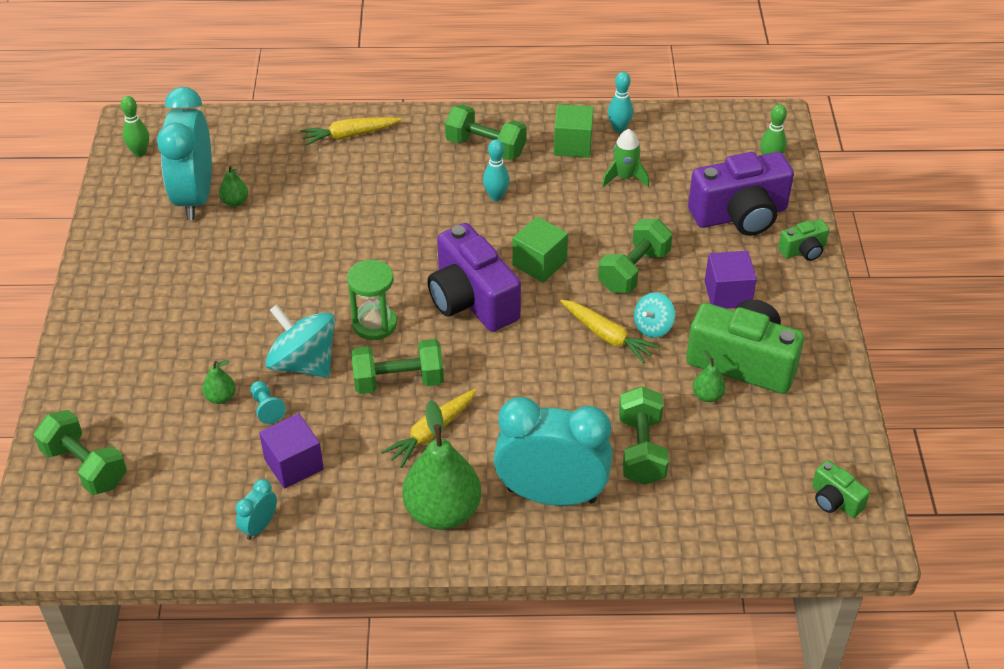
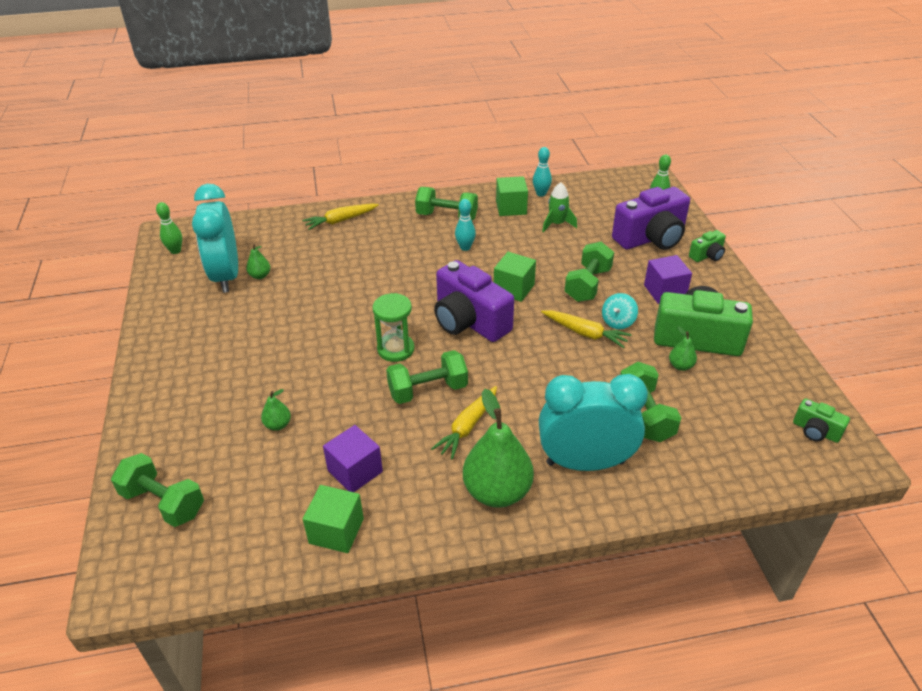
camera: 10 degrees left, 5 degrees down
turquoise clock [236,479,277,540] -> green cube [303,485,364,553]
turquoise pawn [250,381,286,424] -> none
turquoise spinning top [265,305,335,378] -> none

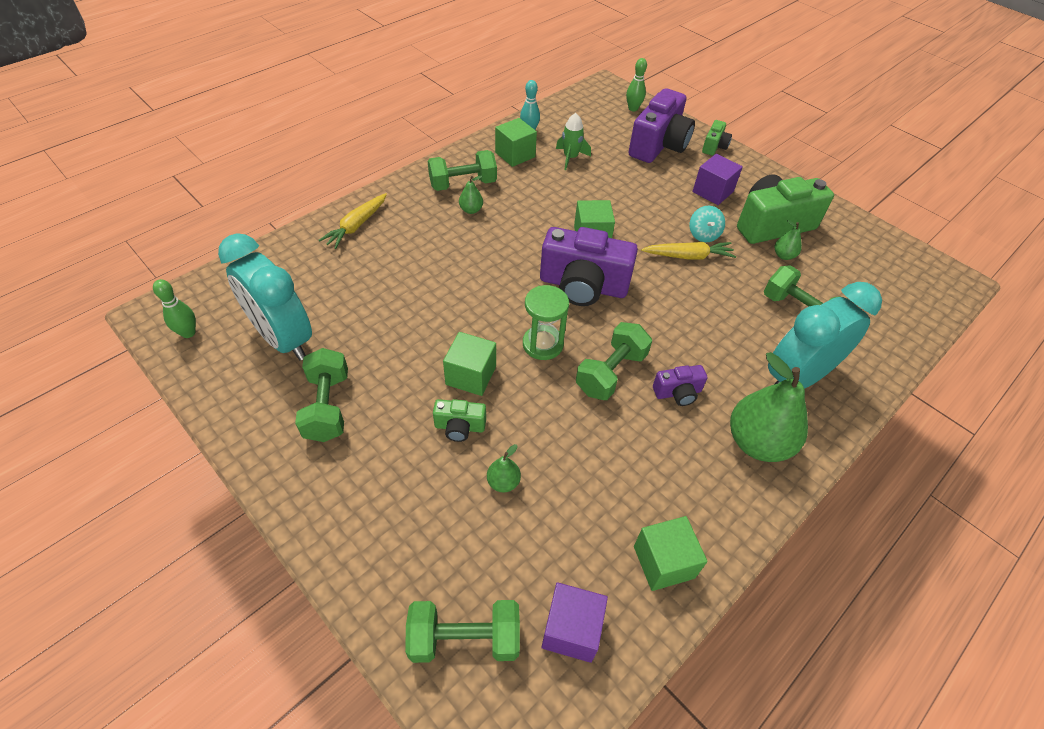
camera: 35 degrees left, 10 degrees up
green pear [246,244,270,279] -> green pear moved to [459,176,483,214]
purple cube [323,425,383,492] -> purple cube moved to [541,582,608,663]
yellow carrot [431,386,497,460] -> purple camera [653,365,707,406]
turquoise bowling pin [455,199,476,251] -> none
green dumbbell [565,242,614,302] -> green dumbbell moved to [295,348,348,442]
green camera [793,398,850,443] -> green camera moved to [433,399,486,442]
none -> green cube [443,332,496,396]

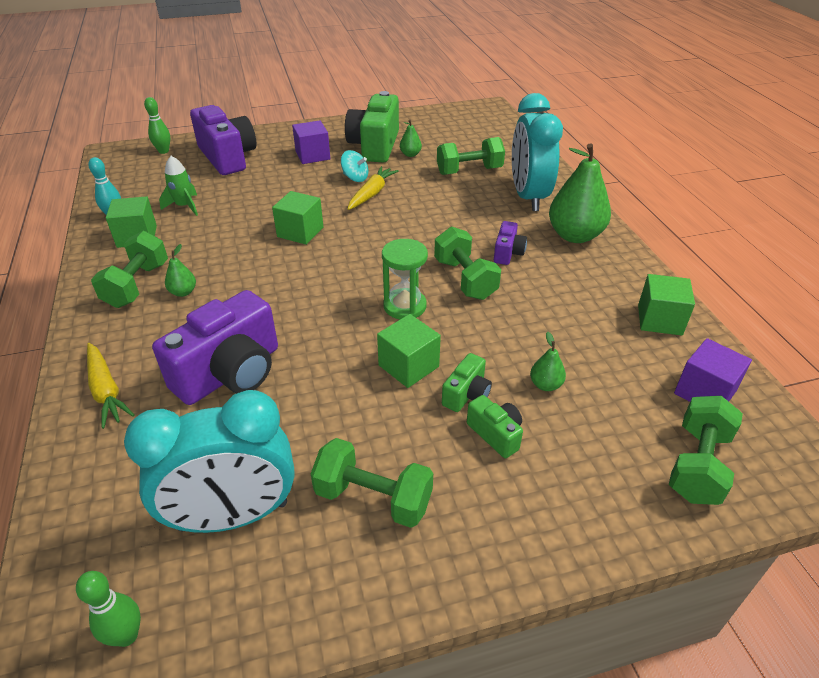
camera: 60 degrees left, 10 degrees down
purple camera [540,227,638,306] -> purple camera moved to [152,290,278,405]
green camera [702,120,732,156] -> green camera moved to [467,395,523,458]

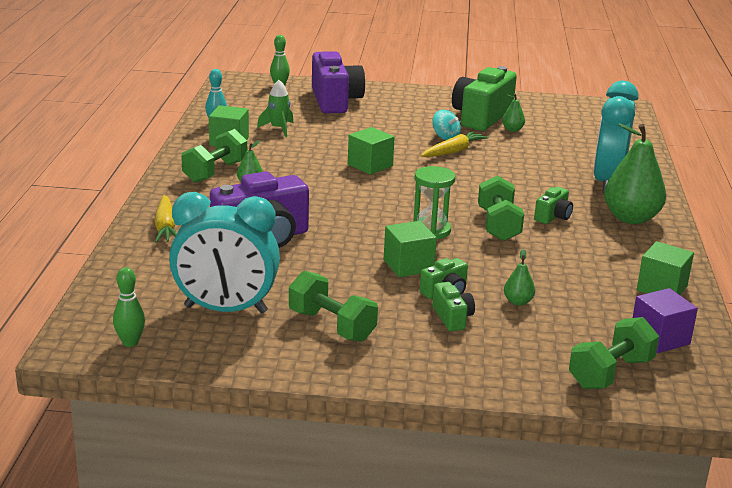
camera: 20 degrees right, 15 degrees down
purple cube [292,120,330,164] -> none
green dumbbell [437,137,505,175] -> none
purple camera [494,221,527,265] -> green camera [534,187,573,224]

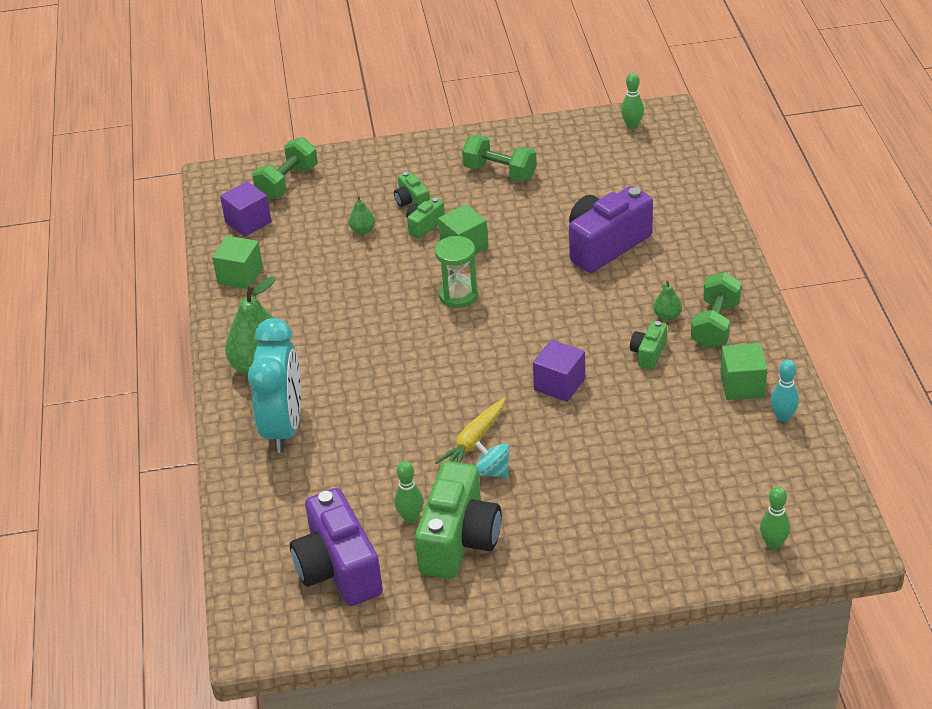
camera: 170 degrees right, 15 degrees up
yellow carrot [155,195,177,243] -> none
turquoise clock [169,192,280,314] -> none
green rocket [257,80,293,137] -> none
purple camera [312,51,365,113] -> purple camera moved to [290,488,383,606]
green cube [348,127,395,175] -> purple cube [533,339,585,402]
green dumbbell [478,175,524,241] -> none
green pear [502,94,525,132] -> green bowling pin [394,461,424,523]
green camera [534,187,573,224] -> green camera moved to [630,321,667,369]

